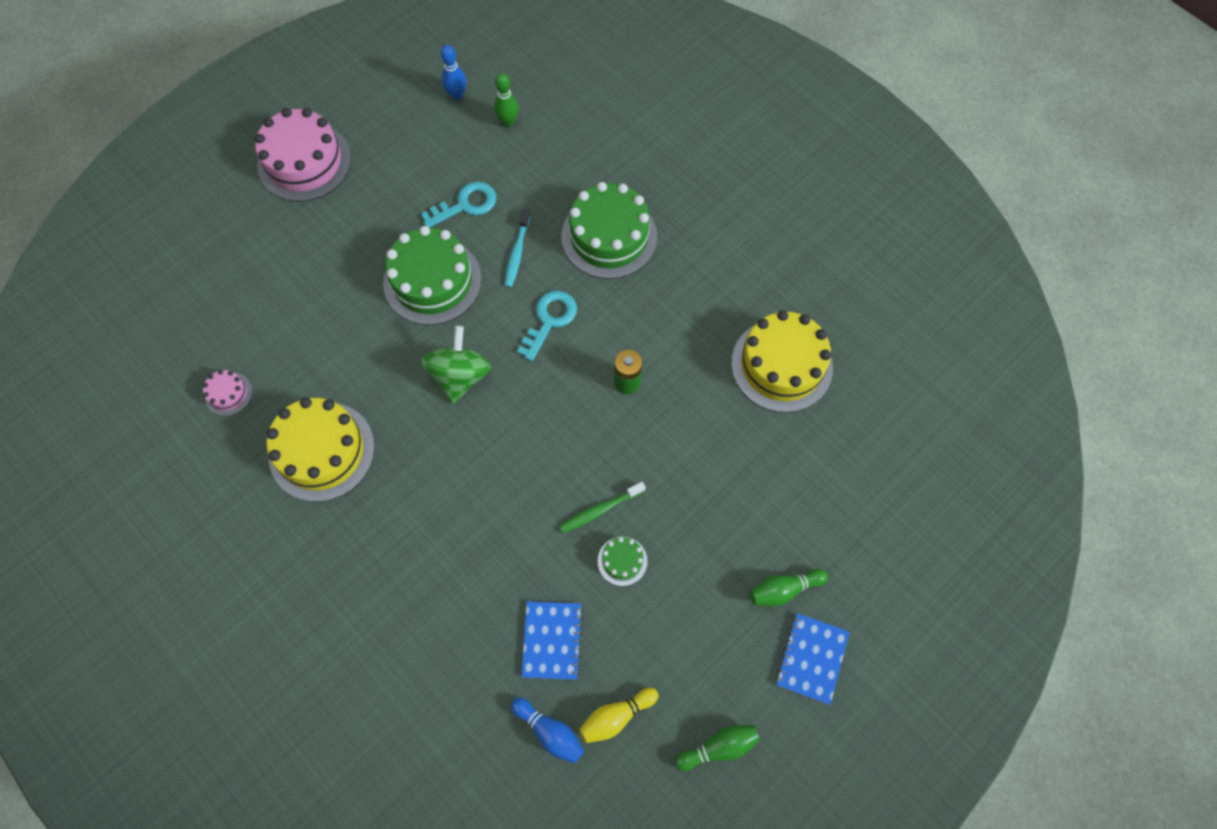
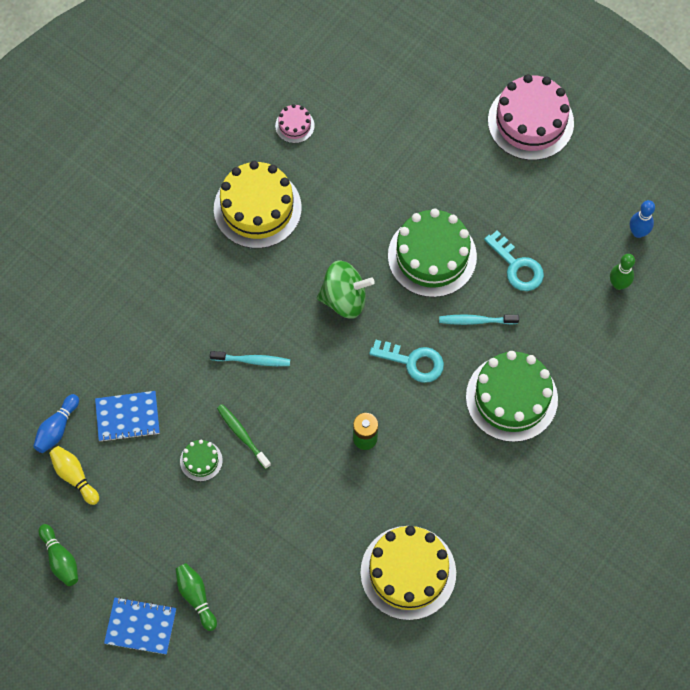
camera: 80 degrees right, 0 degrees up
none -> turquoise toothbrush [210,351,290,366]

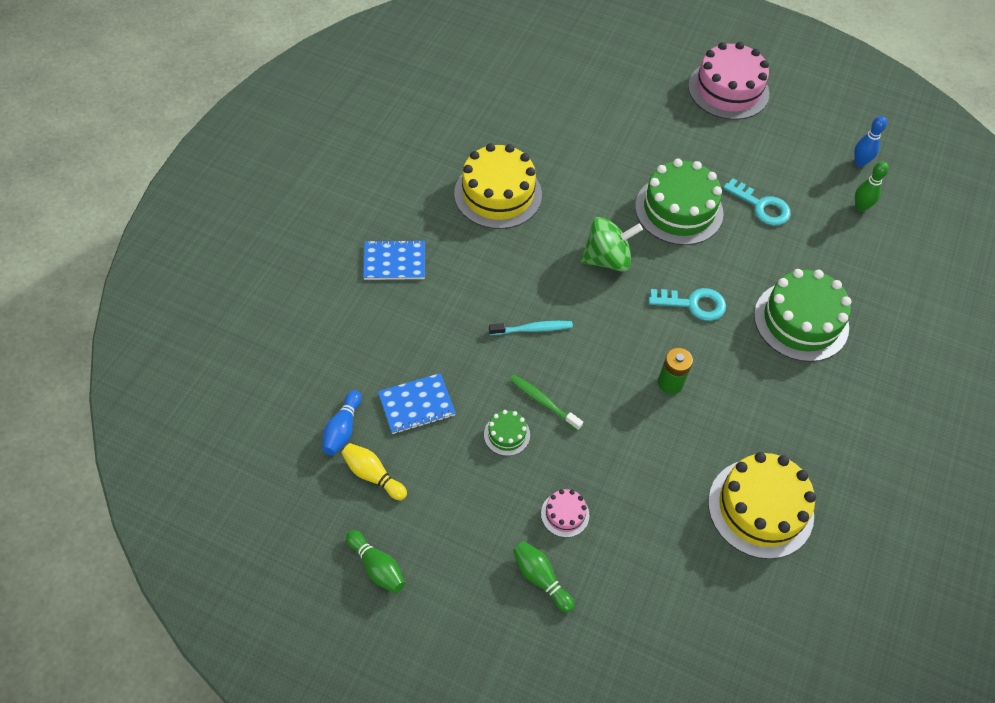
camera: 15 degrees left, 10 degrees down
blue notebook [104,597,176,655] -> blue notebook moved to [363,240,425,280]
pink cake [275,104,315,143] -> pink cake moved to [541,489,589,538]
turquoise toothbrush [439,314,519,325] -> none

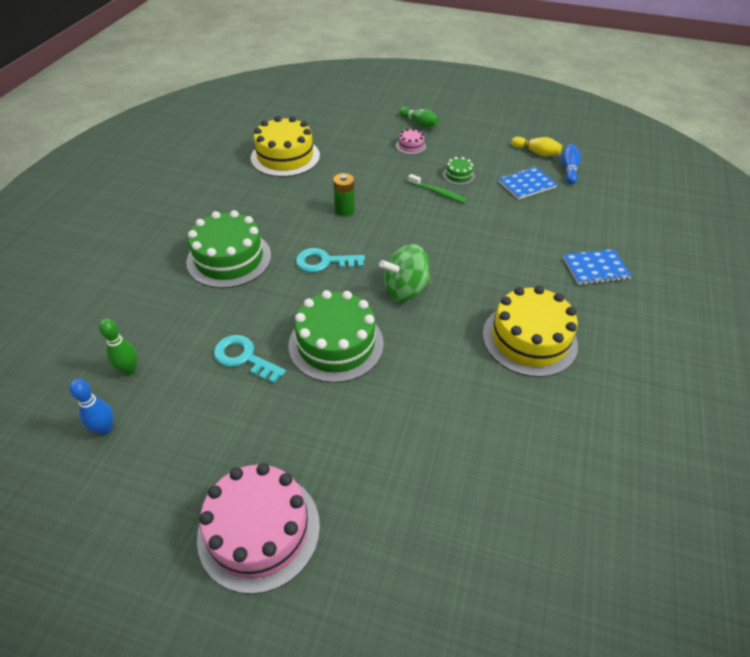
camera: 175 degrees right, 10 degrees down
green bowling pin [346,530,405,593] -> none
turquoise toothbrush [489,321,573,335] -> none

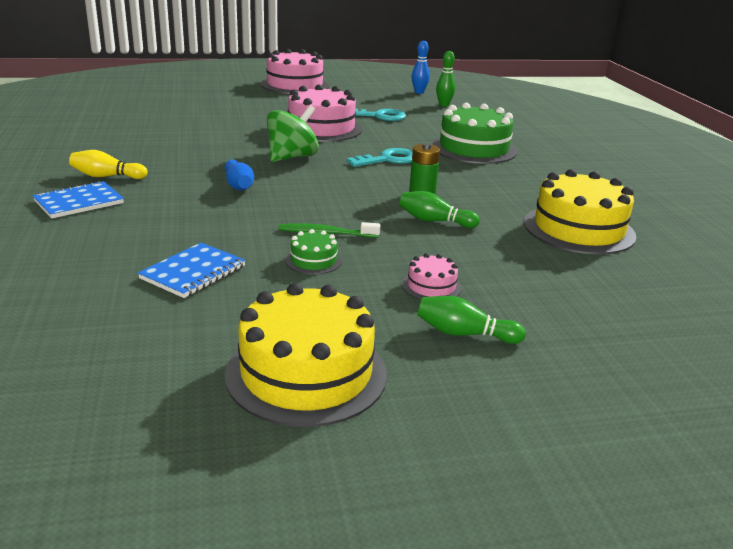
camera: 150 degrees right, 20 degrees down
green cake [289,290,384,383] -> pink cake [288,85,362,142]
yellow cake [483,286,578,377] -> yellow cake moved to [225,283,387,427]
yellow bowling pin [511,137,562,156] -> yellow bowling pin moved to [69,150,148,179]
blue bowling pin [561,144,581,184] -> blue bowling pin moved to [225,159,254,190]
none -> green bowling pin [399,191,480,228]

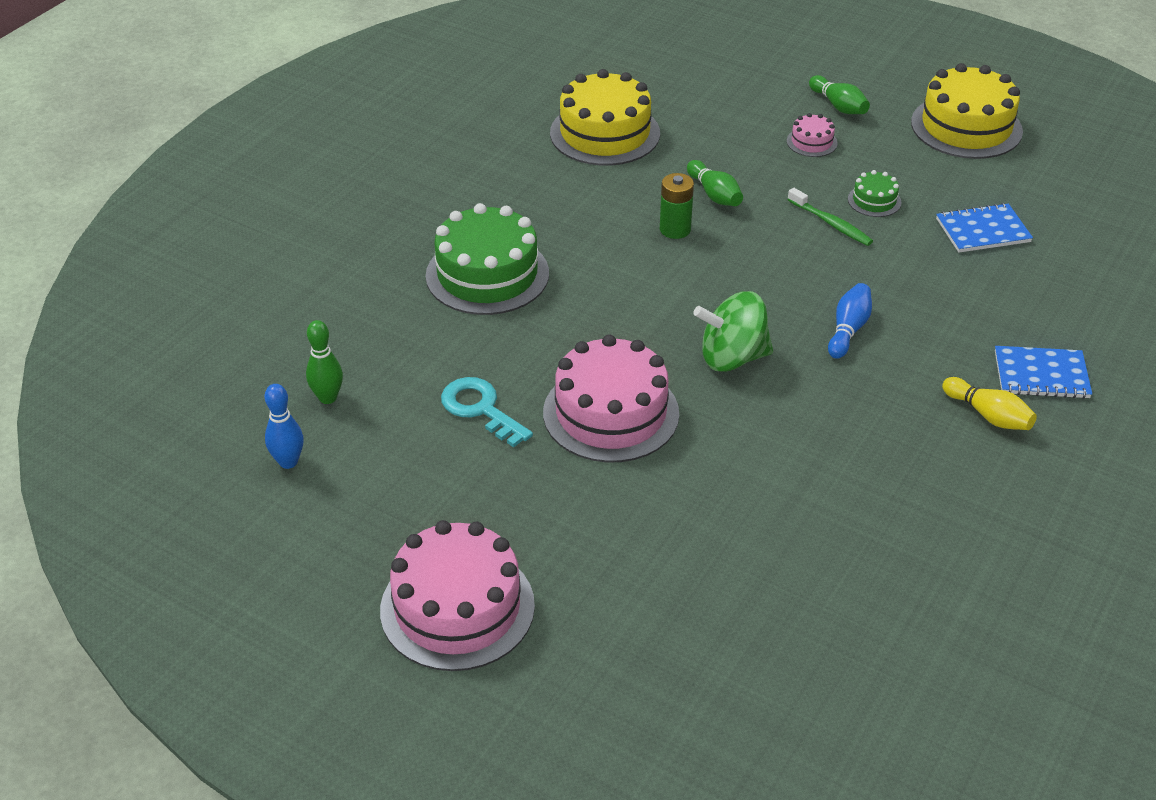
camera: 135 degrees left, 15 degrees up
turquoise key [347,148,413,167] -> none

